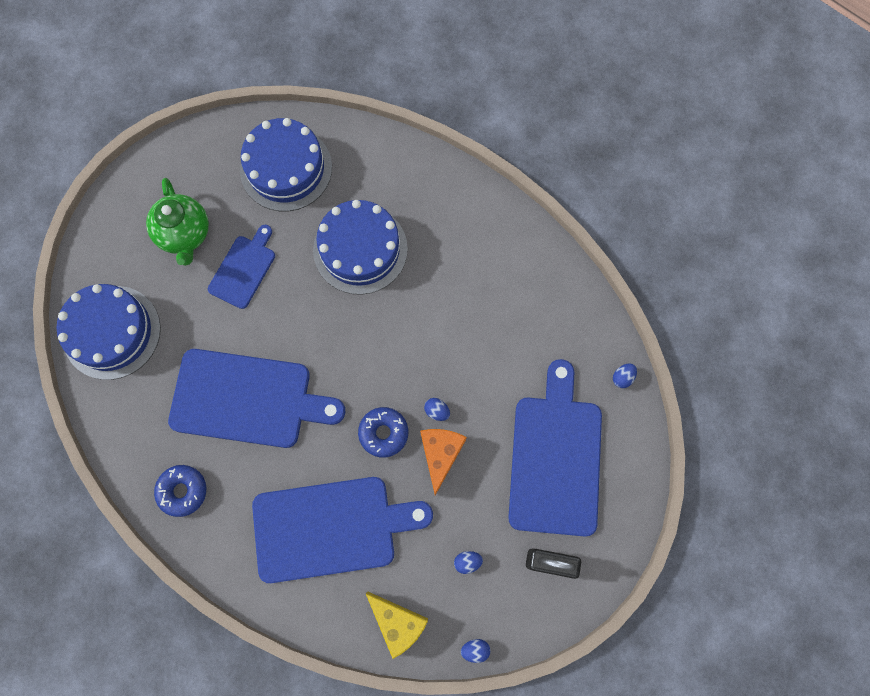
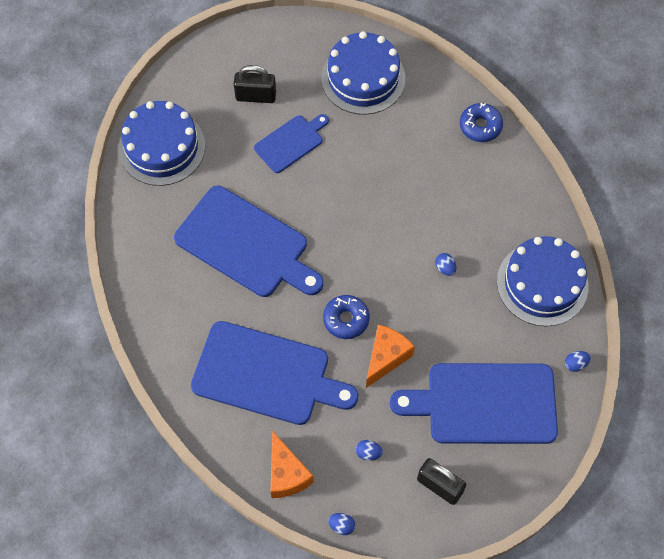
camera: 25 degrees right, 10 degrees down
green teapot [146,178,209,266] -> black padlock [234,65,276,103]
blue donut [154,465,206,517] -> blue donut moved to [460,103,503,142]
blue cake [313,200,408,295] -> blue cake moved to [497,236,588,326]
yellow cheese [366,592,428,659] -> orange cheese [270,431,314,498]
blue egg [424,398,450,421] -> blue egg moved to [435,253,456,276]
blue cutting board [508,359,602,536] -> blue cutting board turned 120 degrees counterclockwise [390,363,558,444]

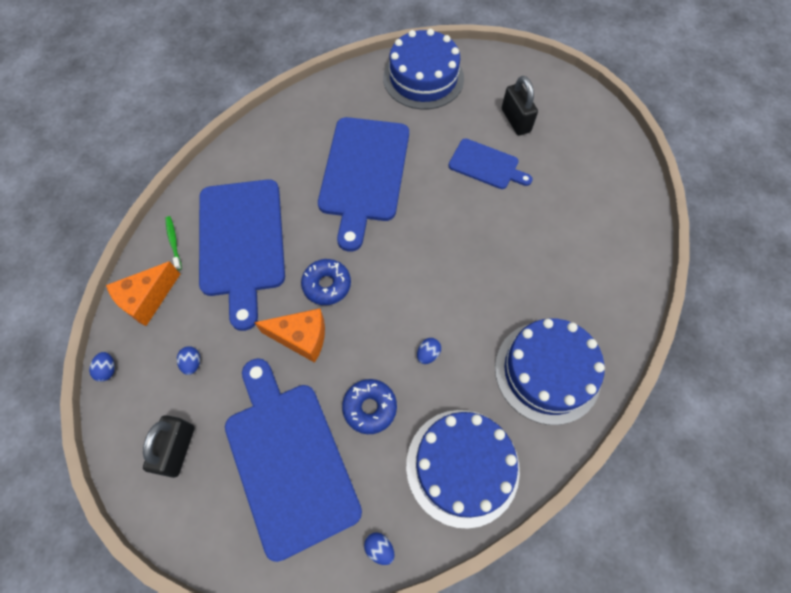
camera: 65 degrees right, 0 degrees up
blue cake [321,31,405,115] -> blue cake moved to [495,318,605,425]
blue donut [460,103,503,142] -> blue donut moved to [342,379,397,434]
none -> green toothbrush [166,216,182,270]

